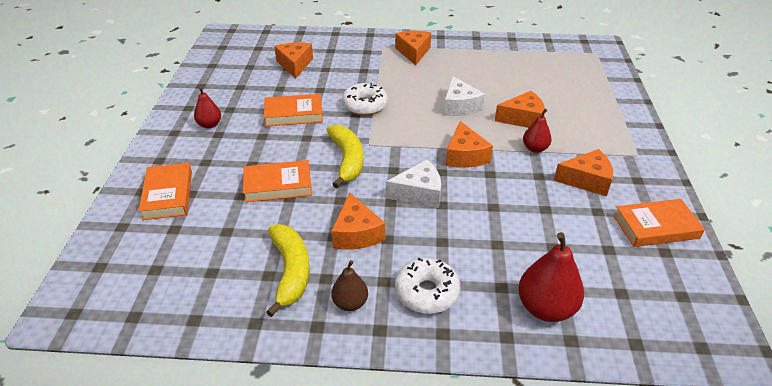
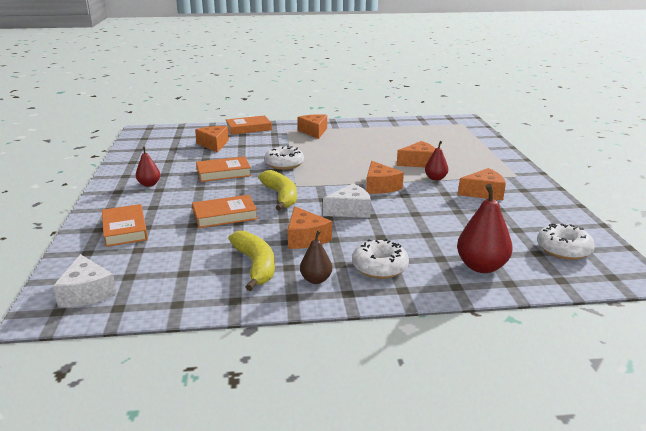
camera: 10 degrees left, 15 degrees down
white cheese [444,76,485,116] -> white cheese moved to [53,254,117,308]
orange book [613,199,705,247] -> orange book moved to [226,115,272,135]
none -> white donut [537,223,595,260]

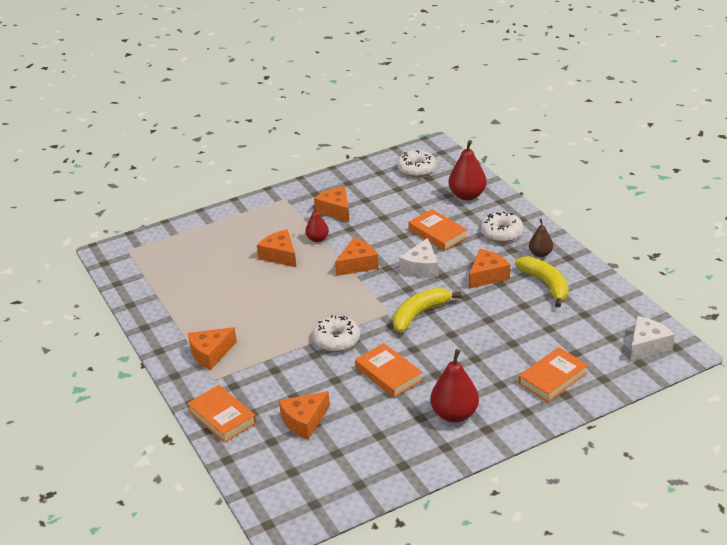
camera: 110 degrees left, 10 degrees up
red pear [136,147,160,187] -> red pear [430,349,479,423], size x1.69
orange book [192,195,258,228] -> orange book moved to [408,209,468,250]
yellow banana [229,231,275,291] -> yellow banana turned 105 degrees clockwise [515,256,569,308]
white cheese [323,184,371,218] -> white cheese turned 120 degrees counterclockwise [399,238,438,278]

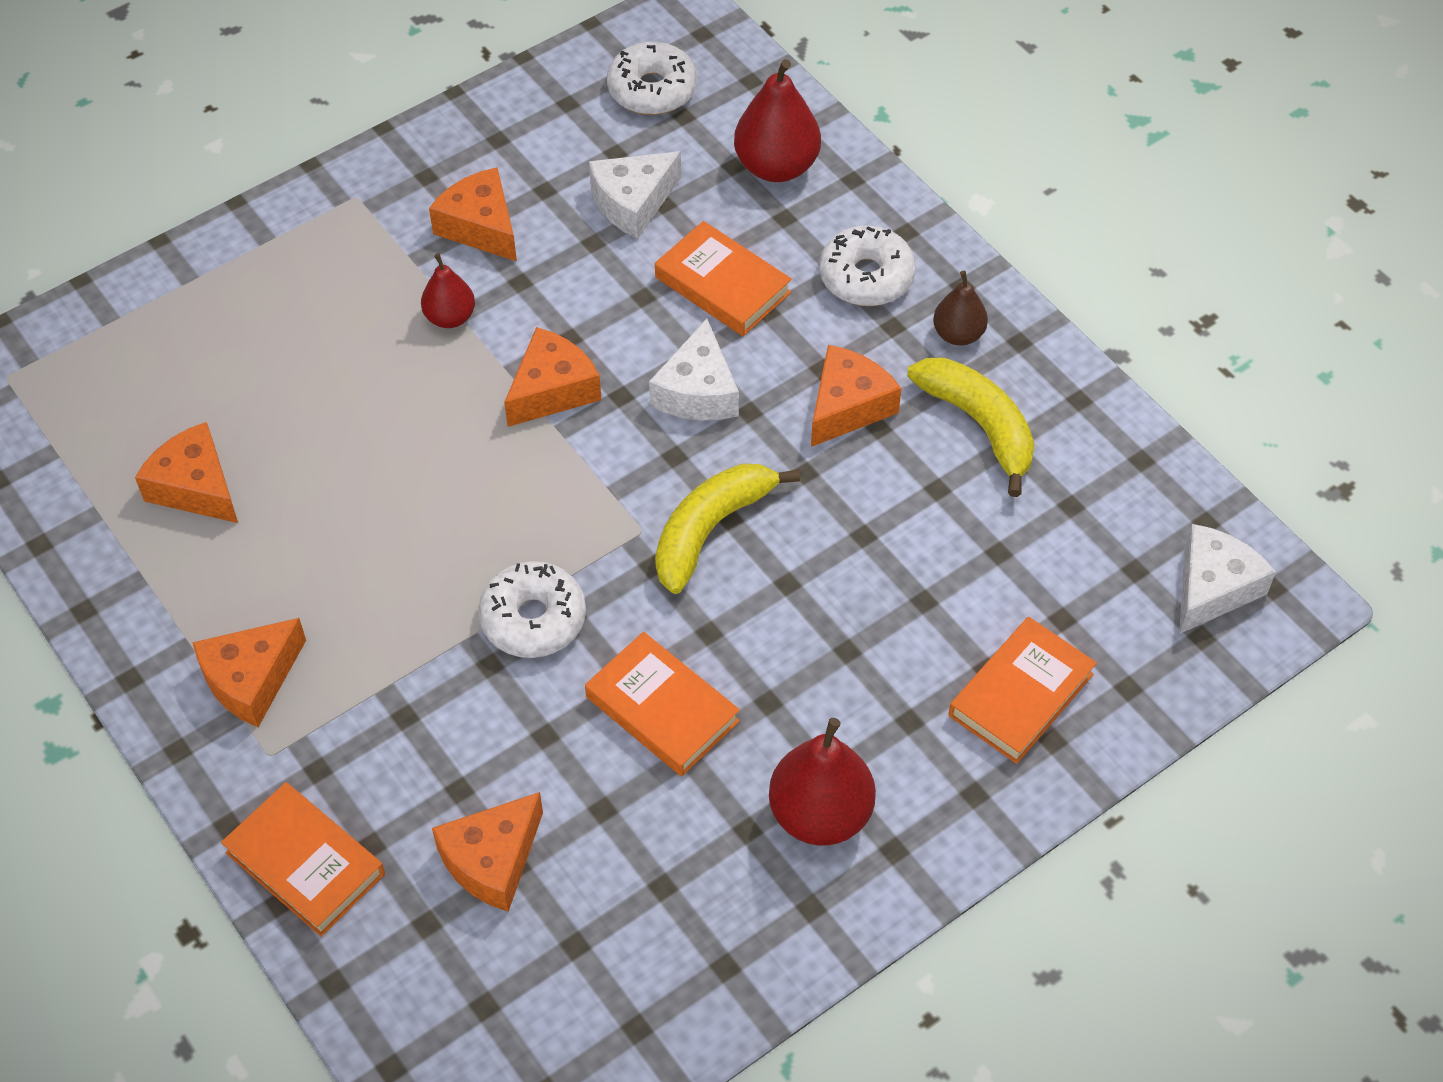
camera: 10 degrees left, 20 degrees up
orange cheese [257,229,296,267] -> orange cheese moved to [135,422,238,523]
none -> white cheese [589,151,681,239]

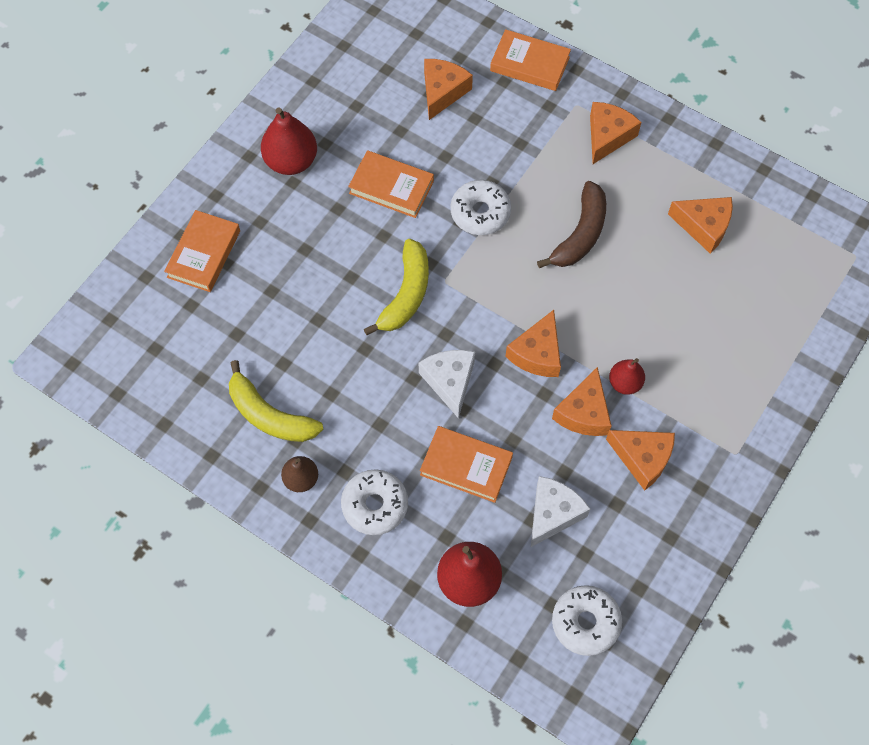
camera: 160 degrees right, 10 degrees up
orange cheese [811,345,902,447] -> orange cheese moved to [552,367,611,436]
white cheese [1179,524,1276,634] -> none
none -> brown banana [537,181,606,268]

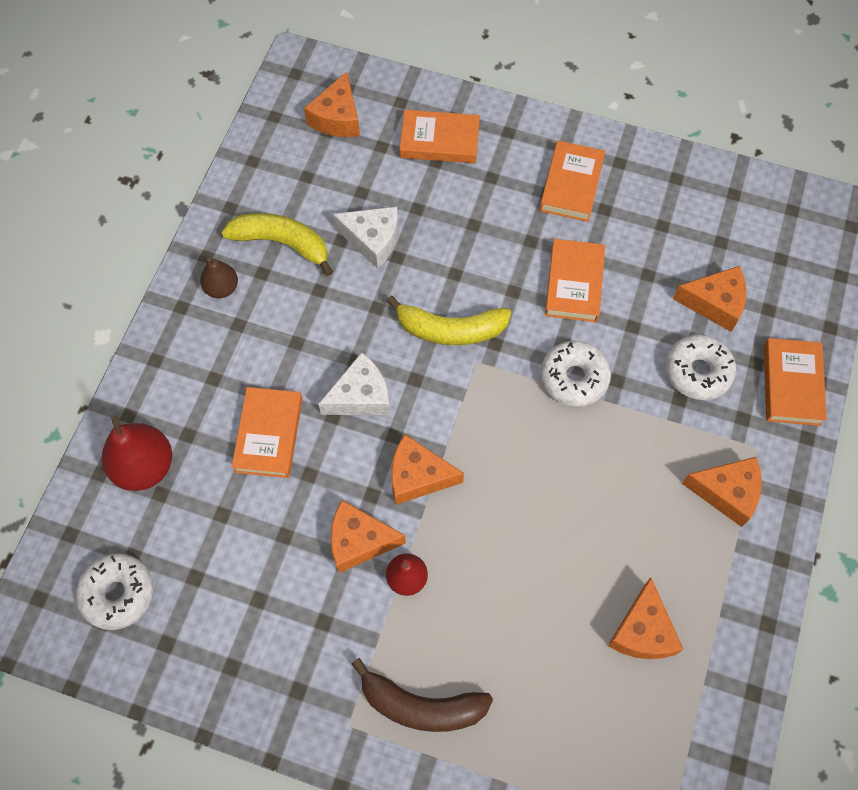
camera: 75 degrees right, 0 degrees up
yellow banana [229,360,323,442] -> yellow banana turned 90 degrees clockwise [221,213,333,276]
red pear [261,107,317,175] -> orange book [540,141,606,222]
white donut [341,469,408,535] -> white donut moved to [665,334,736,400]
white cheese [531,476,590,547] -> white cheese moved to [332,207,398,269]
brown banana [537,181,606,268] -> brown banana moved to [352,658,493,732]
orange cheese [606,430,675,491] -> orange cheese moved to [304,72,360,137]

